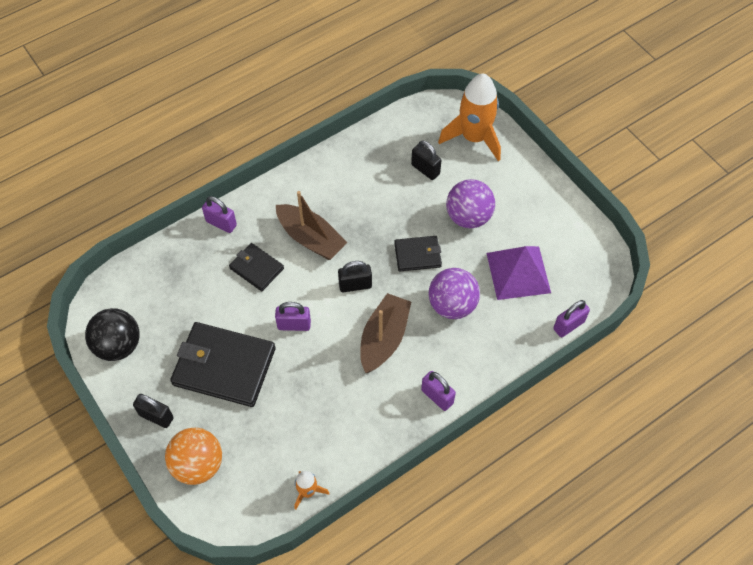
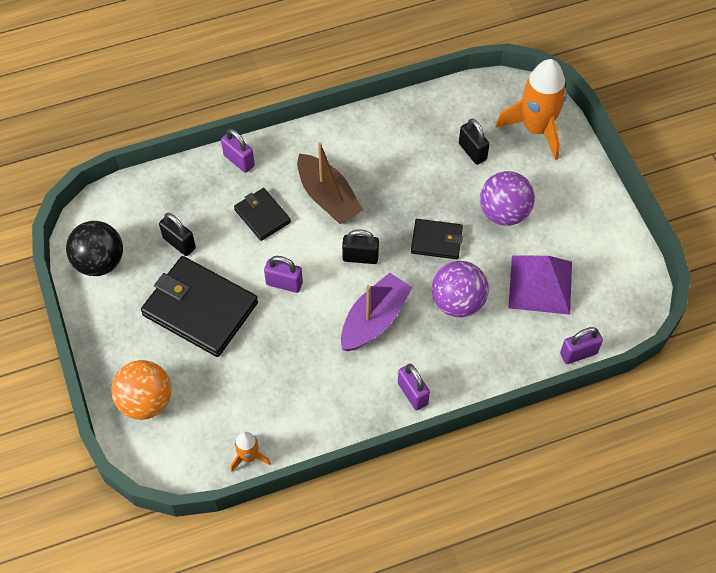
camera: 15 degrees right, 0 degrees up
black padlock [133,394,174,428] -> black padlock moved to [159,213,196,256]
brown boat [360,293,411,373] -> purple boat [341,273,413,351]

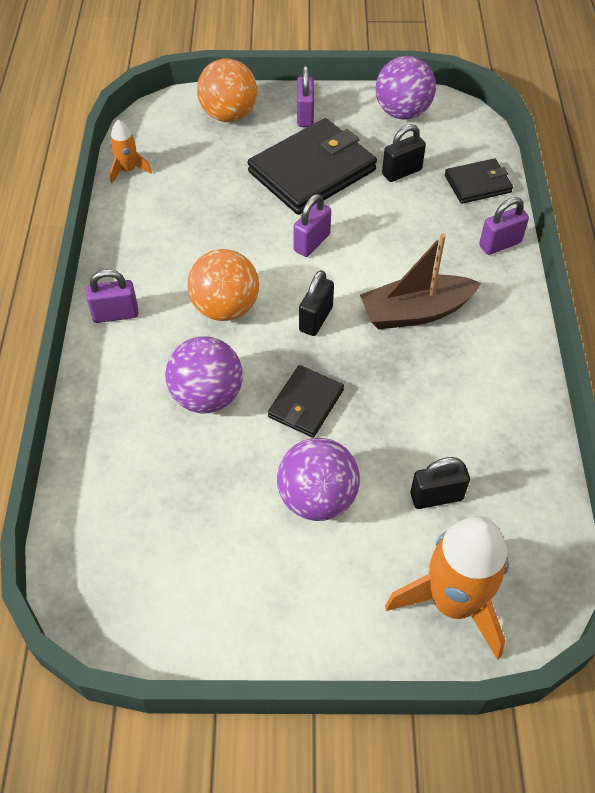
camera: 110 degrees right, 5 degrees down
black ball [66,221,123,276] -> purple ball [376,56,436,120]
black wallet [234,188,291,241] -> black wallet moved to [445,158,513,204]
purple boat [341,273,413,351] -> orange ball [187,249,259,321]
purple pyramid [509,256,572,315] -> none
purple padlock [560,327,603,364] -> purple padlock moved to [297,66,314,127]

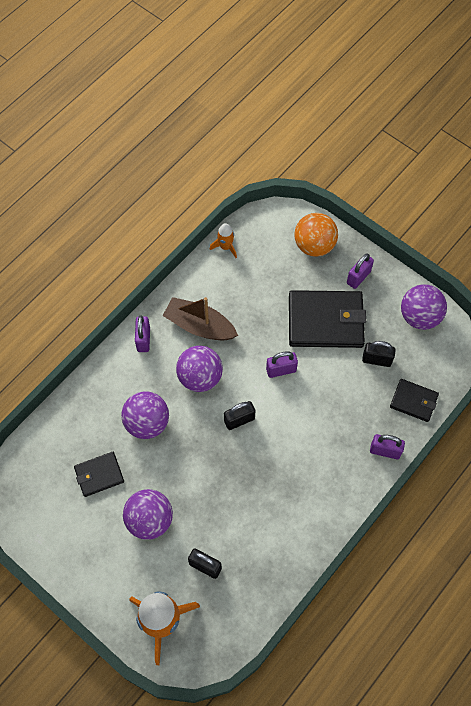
camera: 40 degrees right, 10 degrees up
purple padlock [86,269,139,323] -> purple padlock turned 60 degrees clockwise [135,315,150,352]
orange ball [187,249,259,321] -> purple ball [176,346,223,392]
black wallet [268,365,344,438] -> black wallet moved to [74,452,124,497]
brown boat [360,234,481,329] -> brown boat moved to [162,297,238,340]

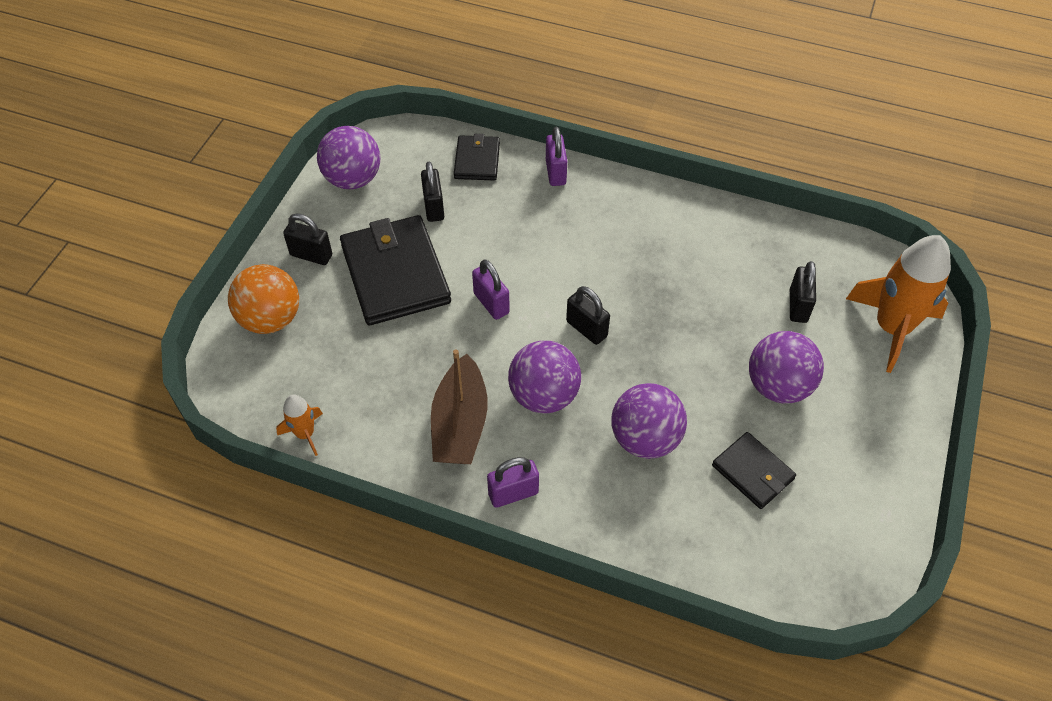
camera: 110 degrees left, 10 degrees down
purple padlock [347,254,374,289] -> black padlock [283,213,332,265]

